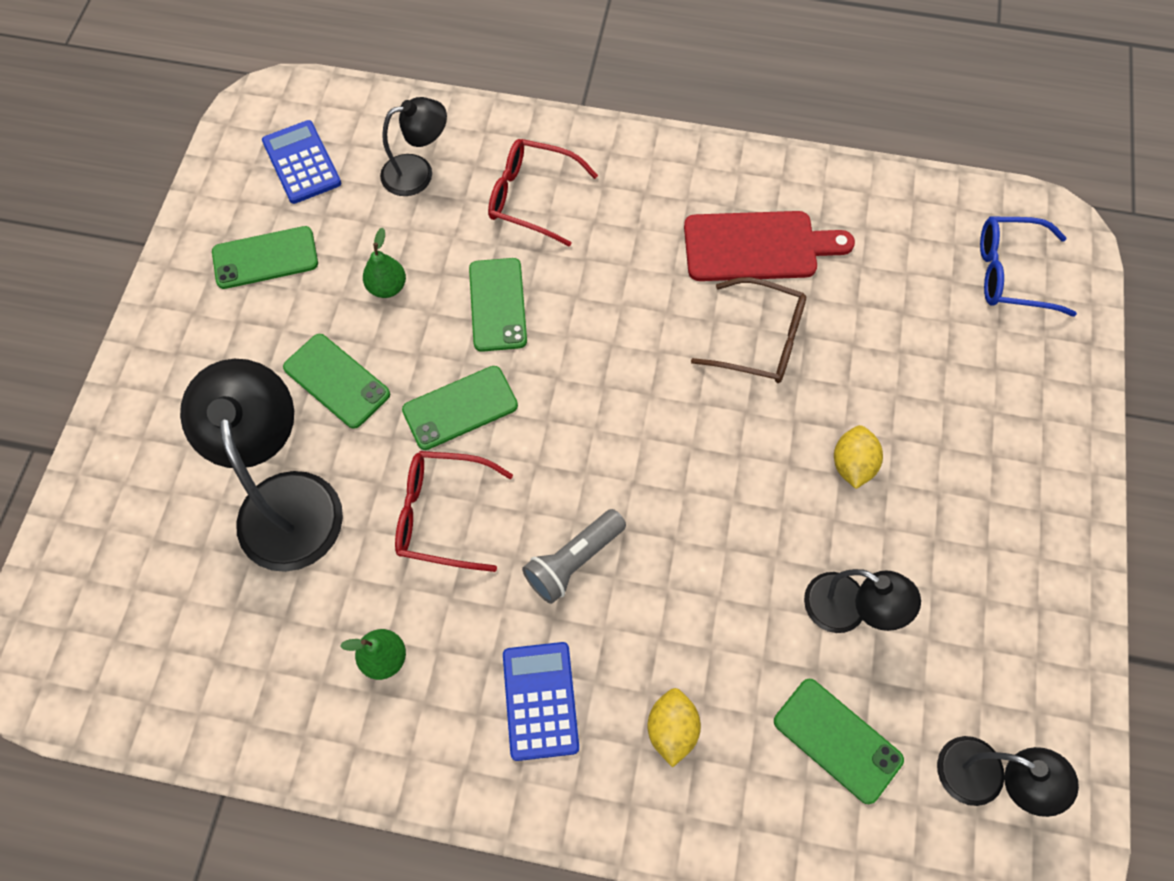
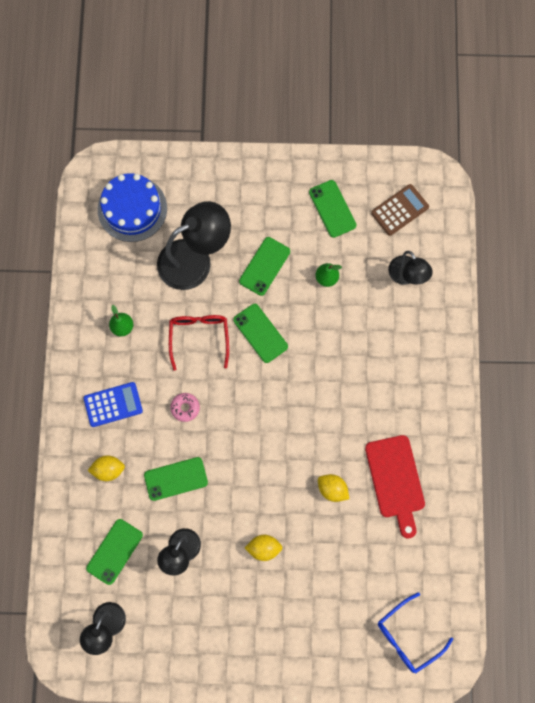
camera: 80 degrees right, 10 degrees up
blue calculator [262,120,341,204] -> brown calculator [371,184,429,236]
green phone [469,258,527,352] -> green phone moved to [144,457,208,501]
red glasses [488,139,598,247] -> none
grey flashlight [522,509,626,604] -> pink donut [170,393,200,422]
brown glasses [691,277,806,383] -> yellow lemon [318,474,349,502]
blue glasses [980,216,1077,317] -> blue glasses turned 120 degrees counterclockwise [378,592,453,674]
none -> blue cake [98,173,167,242]

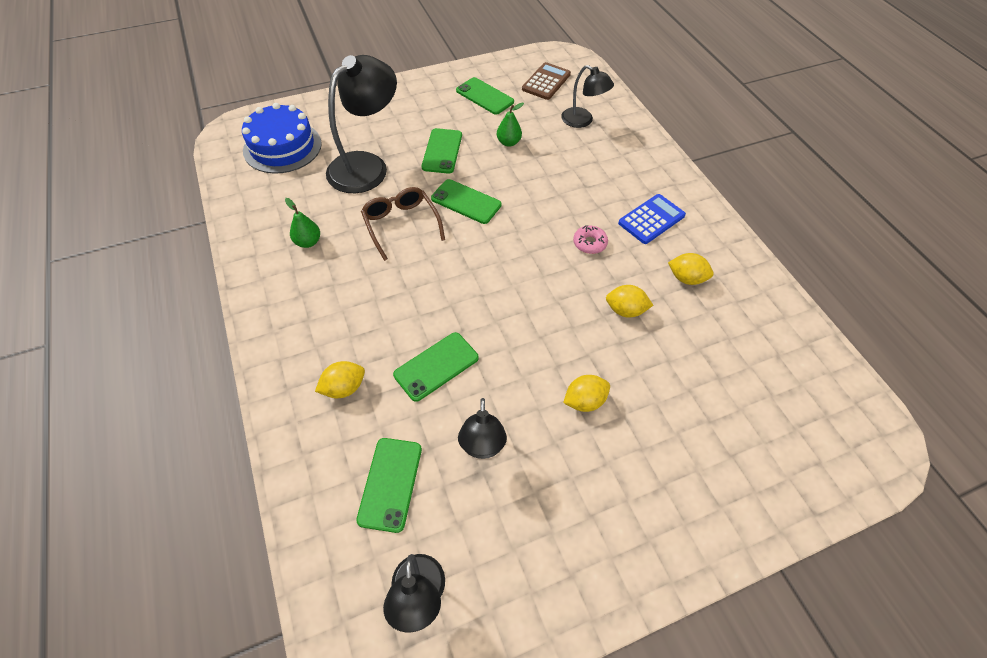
camera: 25 degrees left, 20 degrees down
blue calculator [83,382,143,427] -> blue calculator moved to [618,194,686,244]
red glasses [169,315,229,371] -> brown glasses [361,187,445,261]
pink donut [170,393,200,422] -> pink donut moved to [573,225,608,254]
red cutting board [365,435,425,538] -> yellow lemon [668,253,714,285]
blue glasses [378,592,453,674] -> none

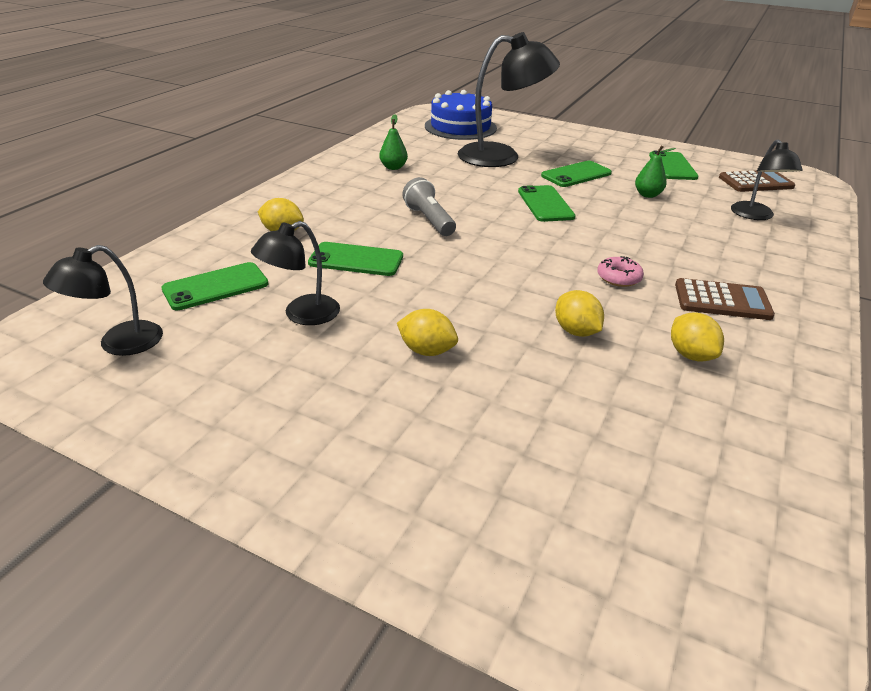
camera: 50 degrees right, 20 degrees down
brown glasses [361,187,445,261] -> none
blue calculator [618,194,686,244] -> brown calculator [675,278,775,320]
none -> grey flashlight [402,177,456,236]

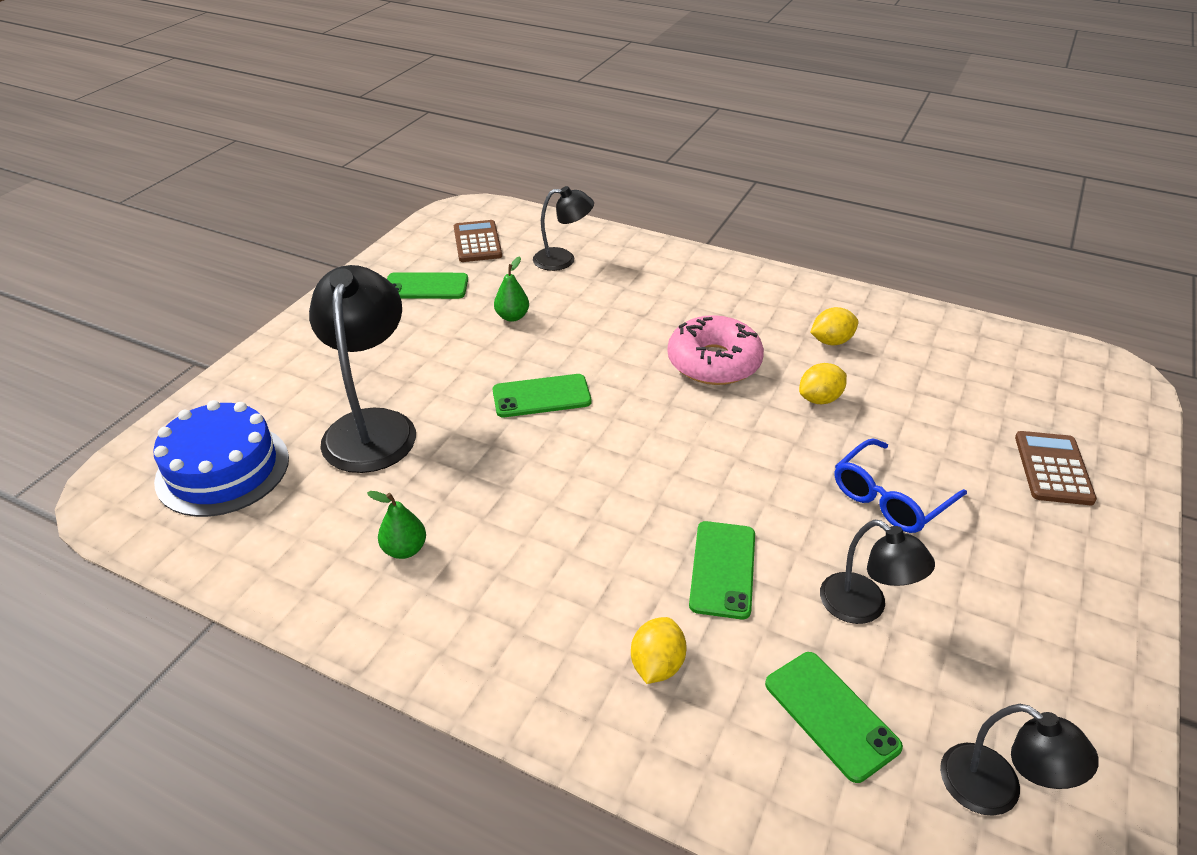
camera: 90 degrees left, 5 degrees up
yellow lemon [397,309,458,356] -> blue glasses [834,439,967,533]
grey flashlight [402,177,456,236] -> none
green phone [541,161,612,187] -> none
pink donut [597,256,644,287] -> pink donut [667,315,764,385], size x2.12
brown calculator [675,278,775,320] -> brown calculator moved to [1015,431,1097,505]

